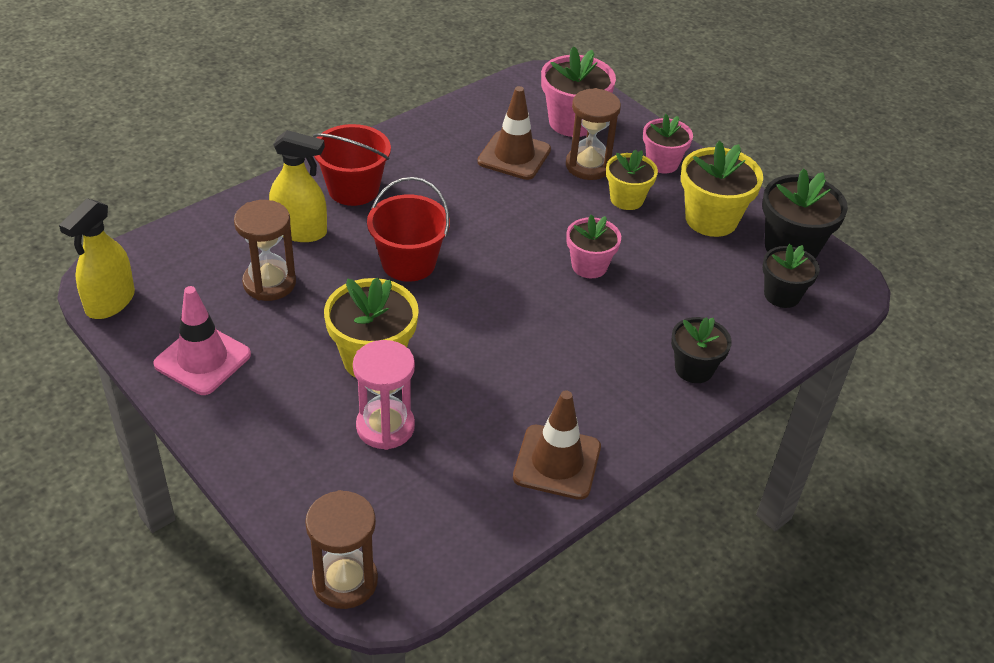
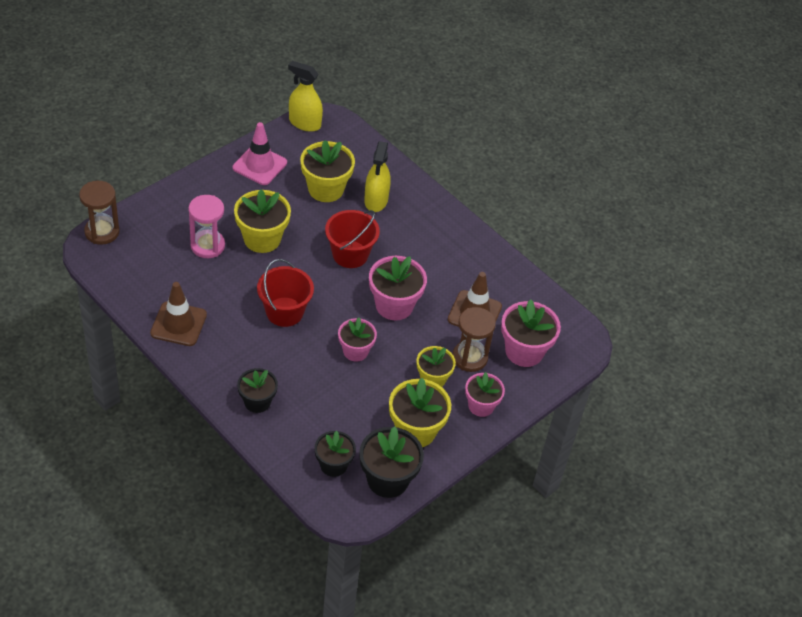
camera: 85 degrees right, 5 degrees up
brown hourglass [234,200,296,301] -> yellow flower pot [300,140,355,202]
red bucket [313,124,391,206] -> red bucket moved to [257,259,314,327]
none -> pink flower pot [369,256,427,320]

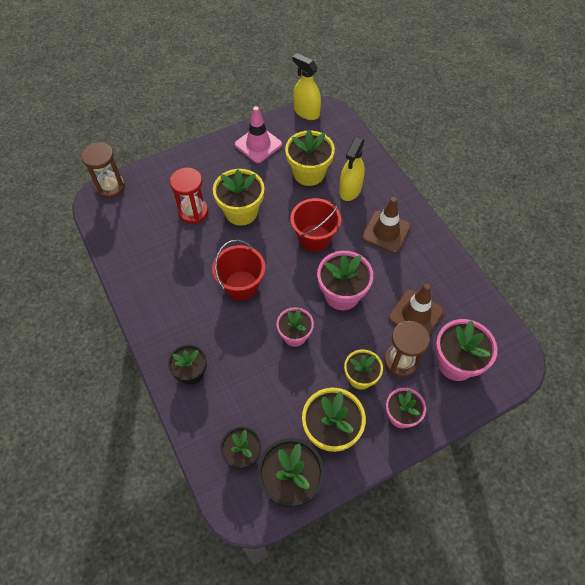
camera: 20 degrees right, 10 degrees up
brown traffic cone [150,282,207,346] -> brown traffic cone moved to [362,197,411,253]
pink hourglass [188,195,225,258] -> red hourglass [170,168,208,224]

